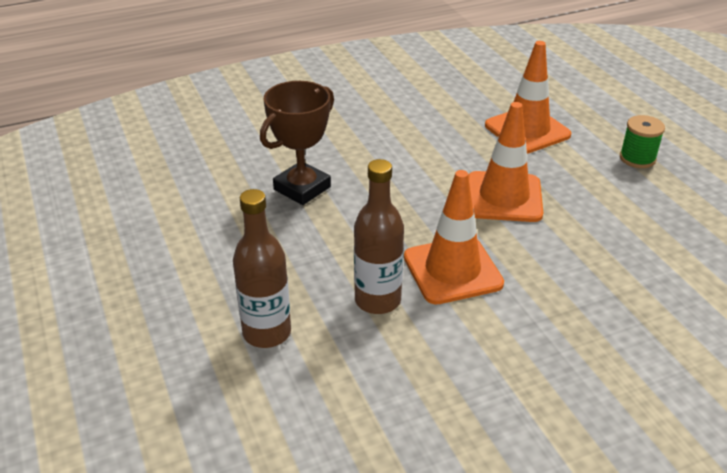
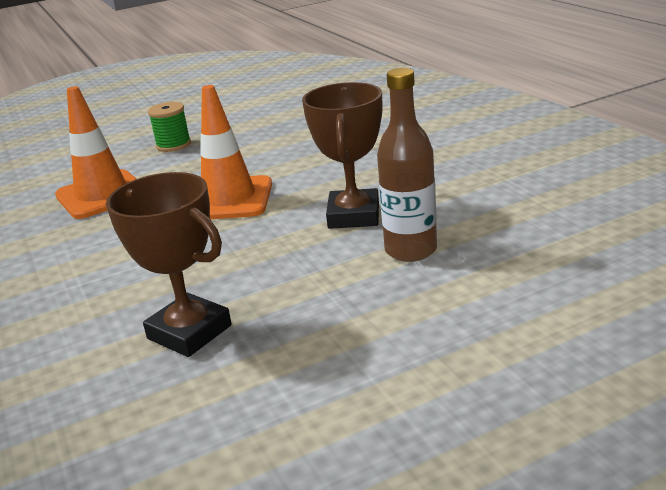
camera: 90 degrees left, 10 degrees down
brown bottle [233,189,291,348] -> none
orange traffic cone [404,170,504,305] -> brown trophy [302,82,383,229]

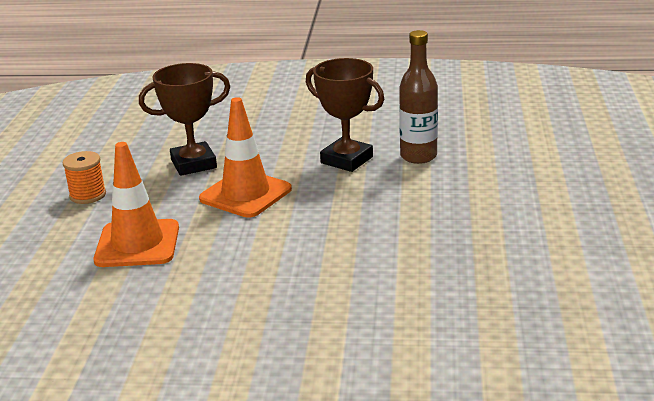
camera: 60 degrees left, 0 degrees up
brown trophy [106,172,232,357] -> brown trophy moved to [139,63,230,176]
green spool [148,102,191,152] -> orange spool [62,151,106,204]

